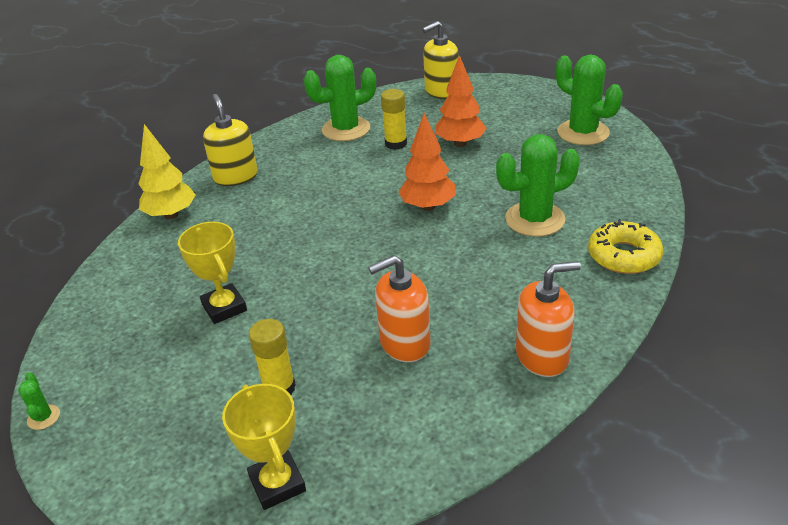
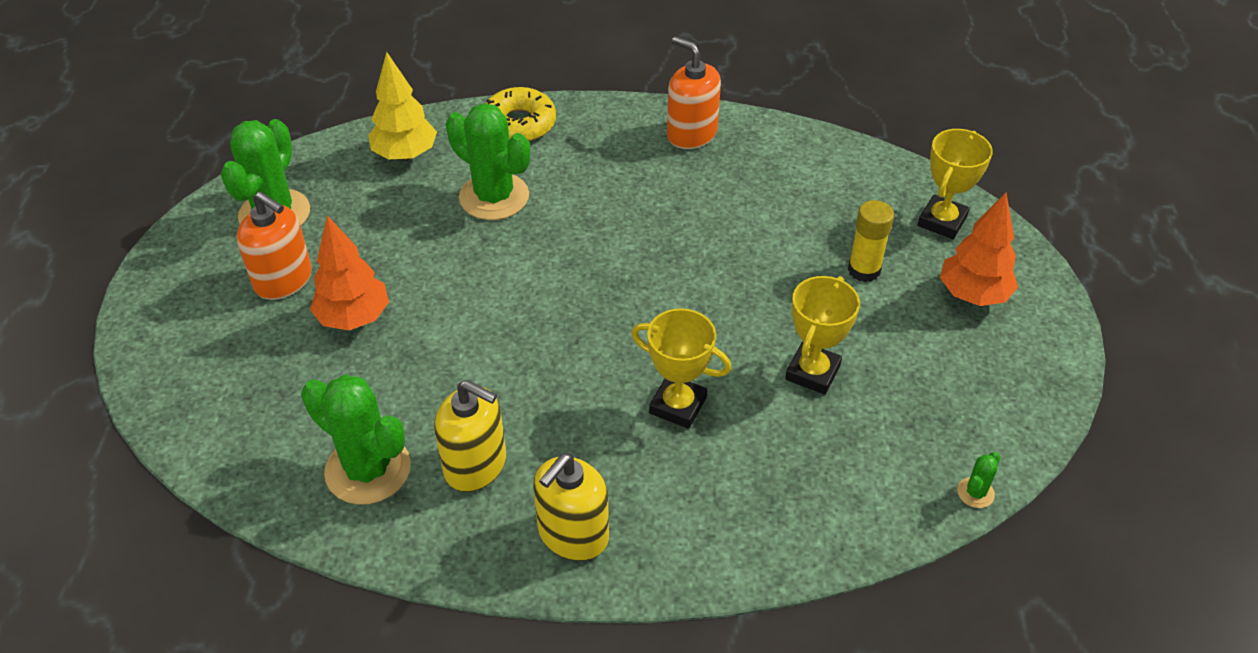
camera: 125 degrees left, 10 degrees up
green cactus [18,372,60,430] -> green cactus moved to [957,452,1000,508]
yellow tree [139,124,196,219] -> yellow tree moved to [368,52,437,161]
orange soap dispenser [368,255,431,362] -> orange soap dispenser moved to [237,191,312,300]
yellow glue stick [381,89,407,150] -> none
orange tree [398,113,455,211] -> orange tree moved to [940,193,1018,306]
yellow soap dispenser [422,21,459,99] -> yellow soap dispenser moved to [434,380,506,492]
none -> yellow trophy [632,308,732,429]

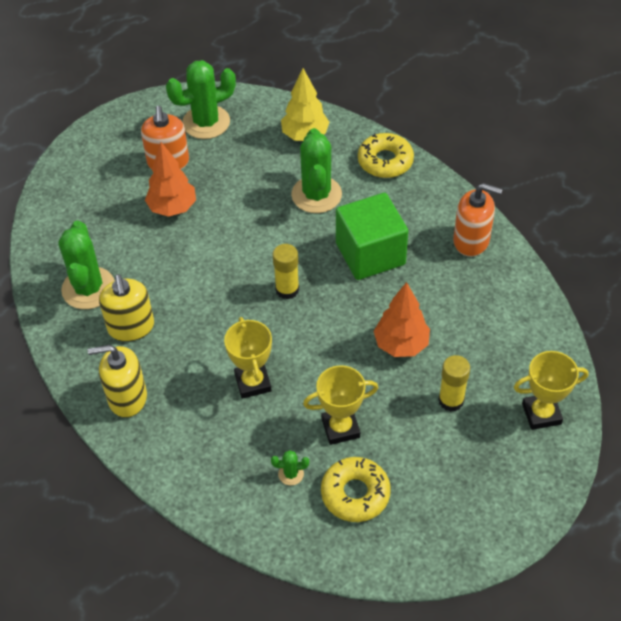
camera: 50 degrees right, 5 degrees up
orange soap dispenser [667,36,721,149] -> orange soap dispenser turned 105 degrees clockwise [453,183,503,257]
orange tree [940,193,1018,306] -> orange tree moved to [374,282,430,357]
green cactus [957,452,1000,508] -> green cactus moved to [271,450,309,486]
none -> yellow glue stick [272,244,299,300]
none -> yellow donut [321,457,391,522]
none -> green cube [336,193,408,280]

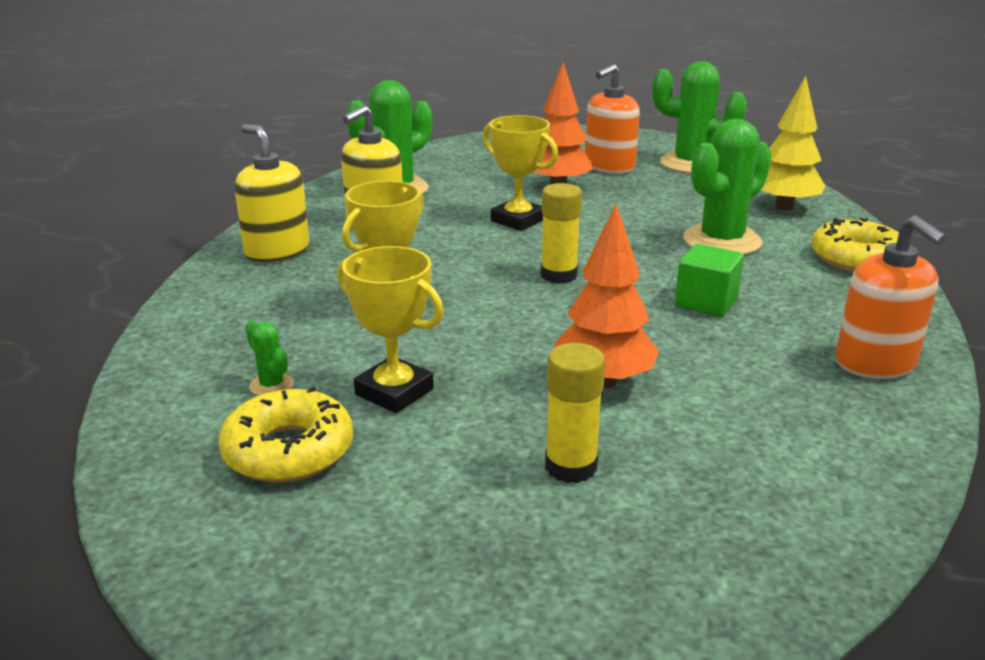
camera: 50 degrees right, 25 degrees down
green cube [336,193,408,280] -> green cube [675,244,744,317], size x0.55
yellow trophy [514,351,589,430] -> yellow trophy moved to [482,115,558,231]

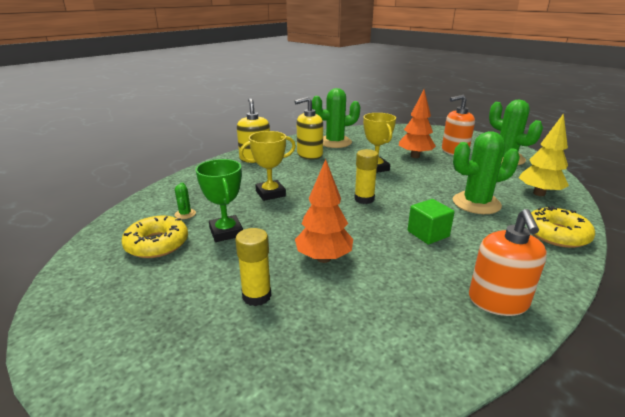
camera: 30 degrees right, 0 degrees up
yellow trophy [337,246,444,413] -> green trophy [196,159,243,242]

